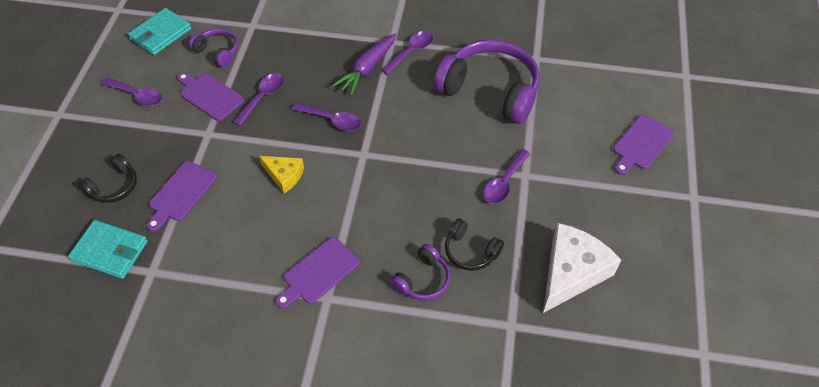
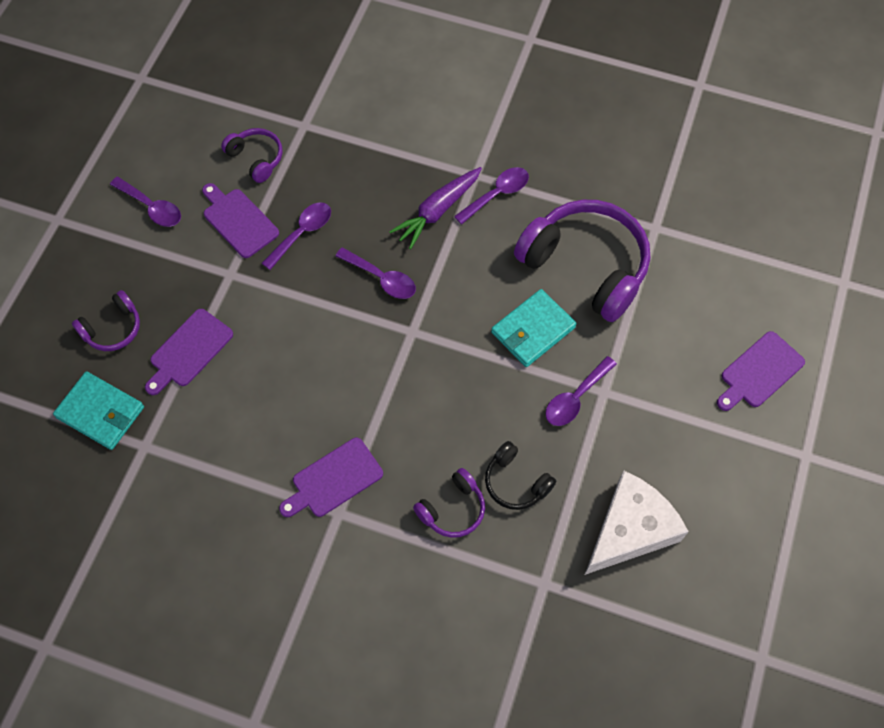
camera: 10 degrees right, 10 degrees up
black headphones [78,154,137,203] -> purple headphones [72,290,140,351]
turquoise wallet [128,8,192,55] -> turquoise wallet moved to [491,289,577,367]
yellow cheese [259,156,304,193] -> none

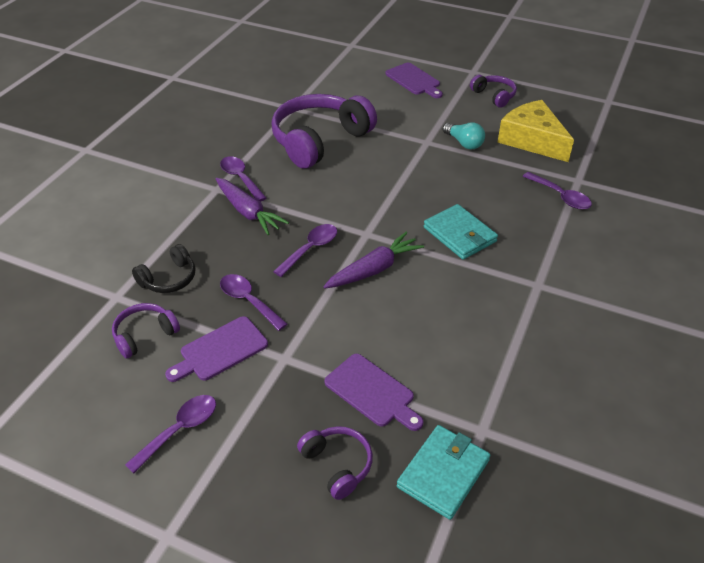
camera: 85 degrees left, 20 degrees down
purple cutting board [279,438,383,517] -> none
purple headphones [413,468,485,538] -> purple headphones moved to [470,75,517,108]
black headphones [485,441,556,510] -> black headphones moved to [132,244,195,293]
turquoise wallet [491,289,577,367] -> turquoise wallet moved to [424,204,498,259]
purple spoon [545,356,617,426] -> purple spoon moved to [523,172,592,210]
white cheese [585,470,689,575] -> yellow cheese [498,100,574,162]
none -> purple carrot [323,232,424,289]
none -> turquoise light bulb [443,122,485,150]

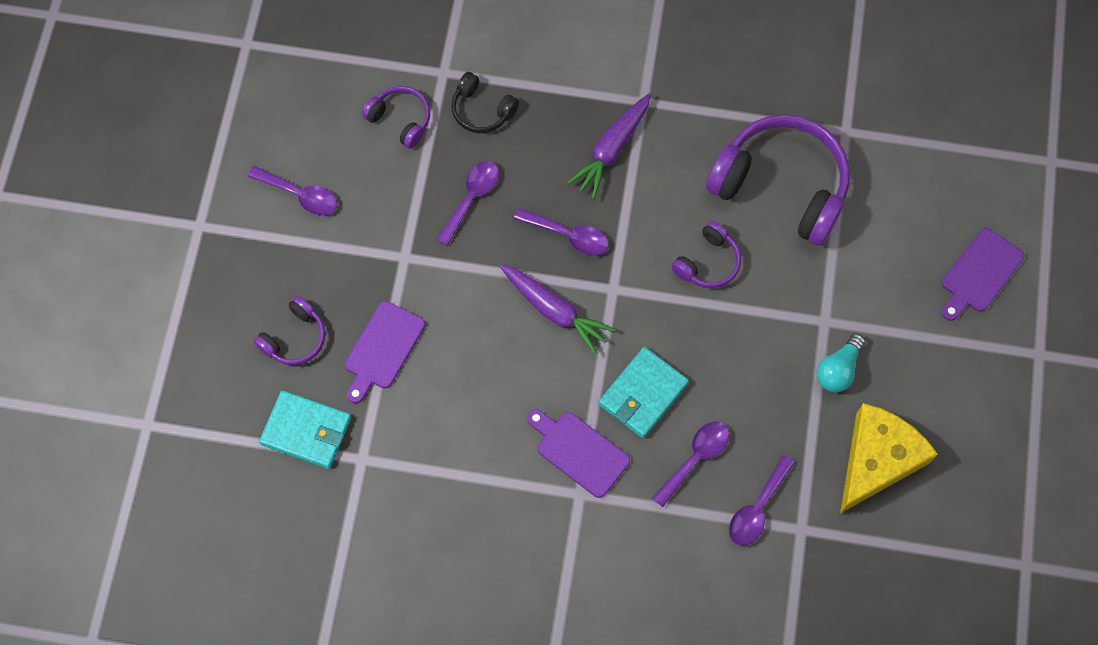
camera: 75 degrees right, 25 degrees up
purple cutting board [165,316,268,382] -> purple cutting board moved to [527,409,630,498]
purple spoon [220,156,266,202] -> purple spoon moved to [652,421,729,507]
purple headphones [470,75,517,108] -> purple headphones moved to [671,221,741,288]

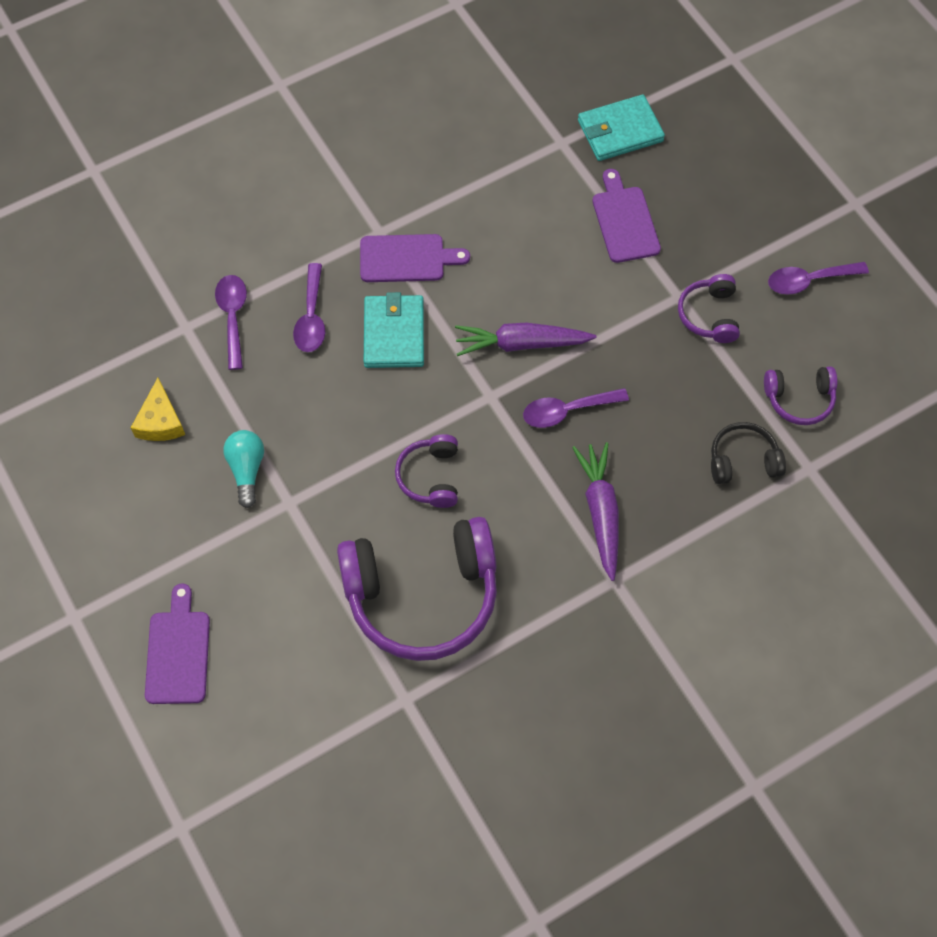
camera: 140 degrees right, 5 degrees down
purple headphones [253,296,325,365] -> purple headphones moved to [678,274,740,343]
purple spoon [436,161,499,246] -> none
yellow cheese [840,403,938,514] -> yellow cheese [131,378,185,441], size x0.55

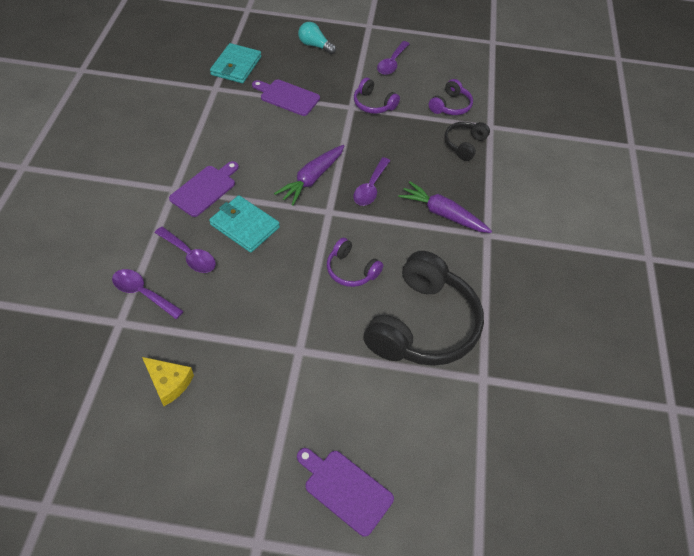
camera: 55 degrees left, 10 degrees down
turquoise light bulb [223,430,264,508] -> turquoise light bulb moved to [298,22,336,54]
purple headphones [337,517,497,661] -> black headphones [363,251,484,366]

